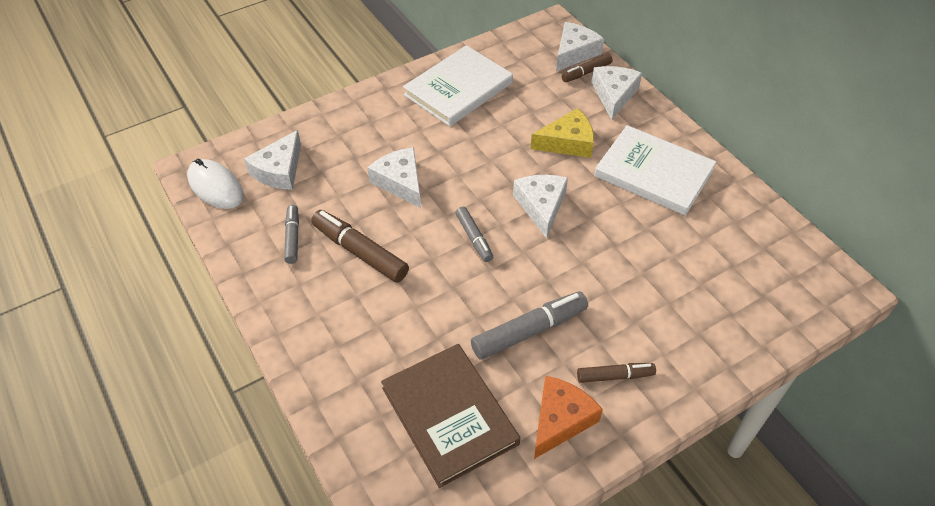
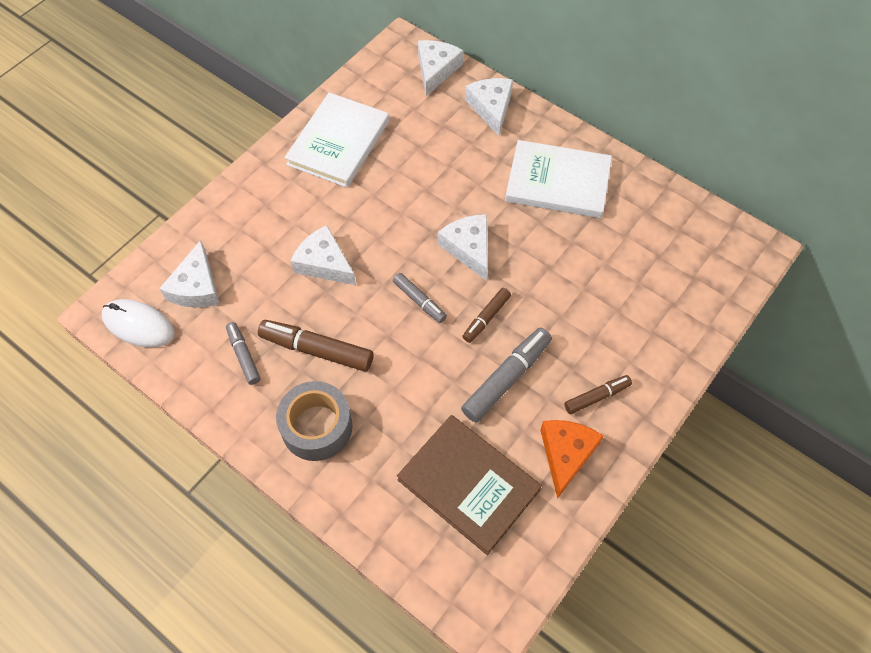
camera: 20 degrees left, 10 degrees up
yellow cheese [531,108,594,158] -> none
brown marker [562,54,612,82] -> brown marker moved to [462,288,511,343]
none -> grey tape [276,381,353,461]

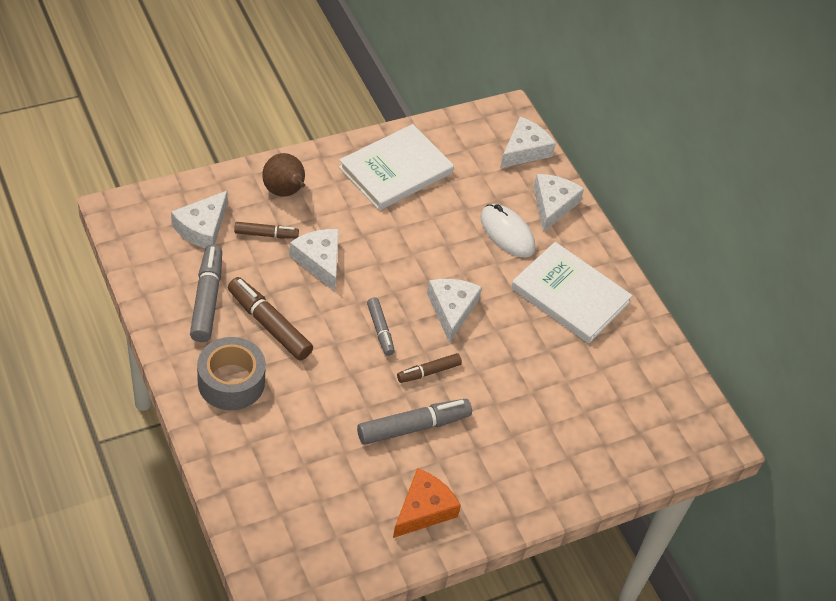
camera: 20 degrees right, 10 degrees down
white mouse [102,299,174,348] -> white mouse moved to [480,204,535,258]
grey marker [226,322,260,385] -> grey marker [190,244,222,342], size x1.68
brown book [397,415,542,555] -> none
brown marker [564,375,632,414] -> brown marker moved to [234,222,299,239]
none -> brown pear [262,153,305,197]

